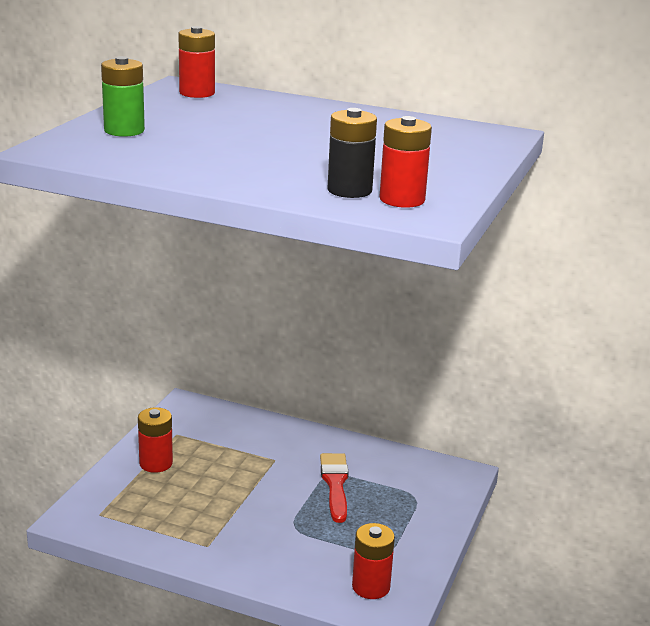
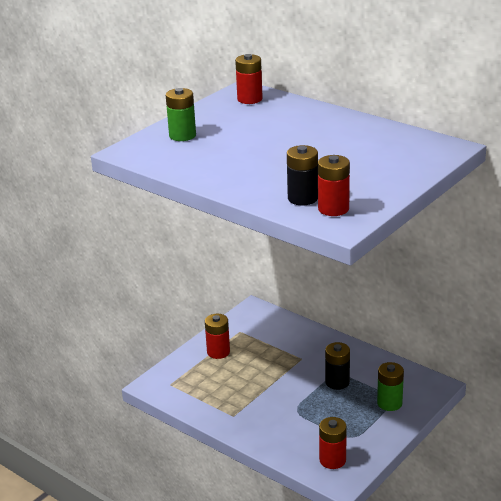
camera: 20 degrees right, 5 degrees up
red brush [320,453,349,523] -> black battery [325,342,350,390]
none -> green battery [377,362,404,411]

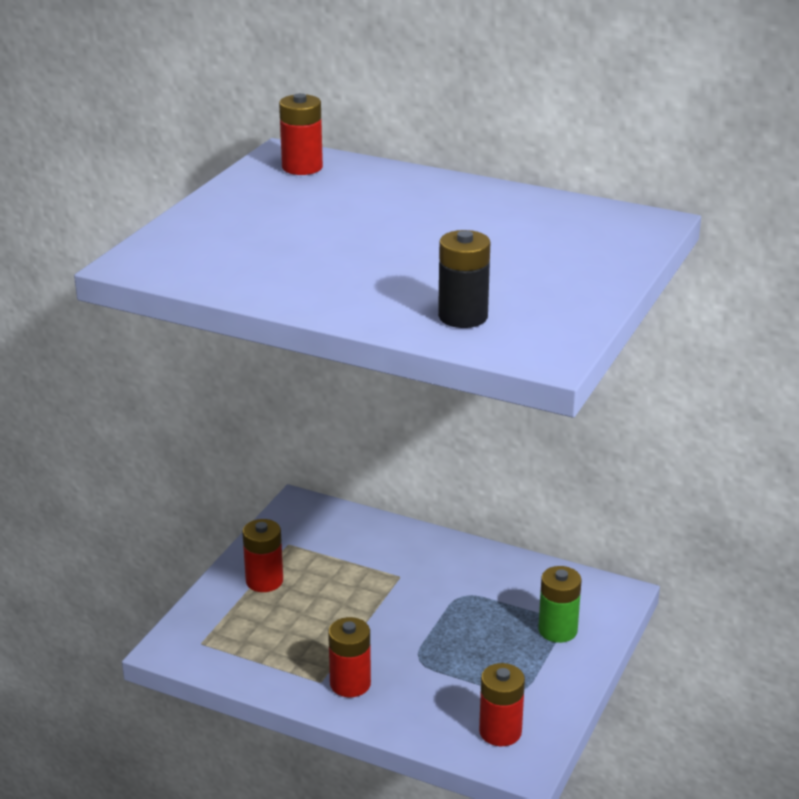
camera: 15 degrees left, 0 degrees up
green battery [166,88,196,141] -> none
red battery [318,155,350,216] -> red battery moved to [328,617,371,697]
black battery [325,342,350,390] -> none

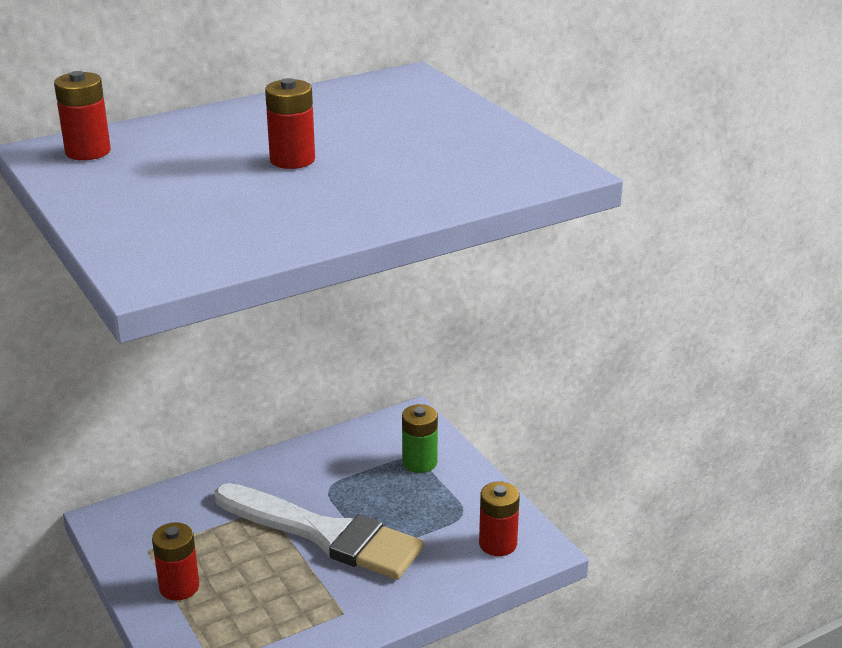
camera: 55 degrees left, 0 degrees up
red battery [328,617,371,697] -> red battery moved to [265,78,315,169]
black battery [438,230,490,328] -> none
none -> white brush [215,483,424,580]

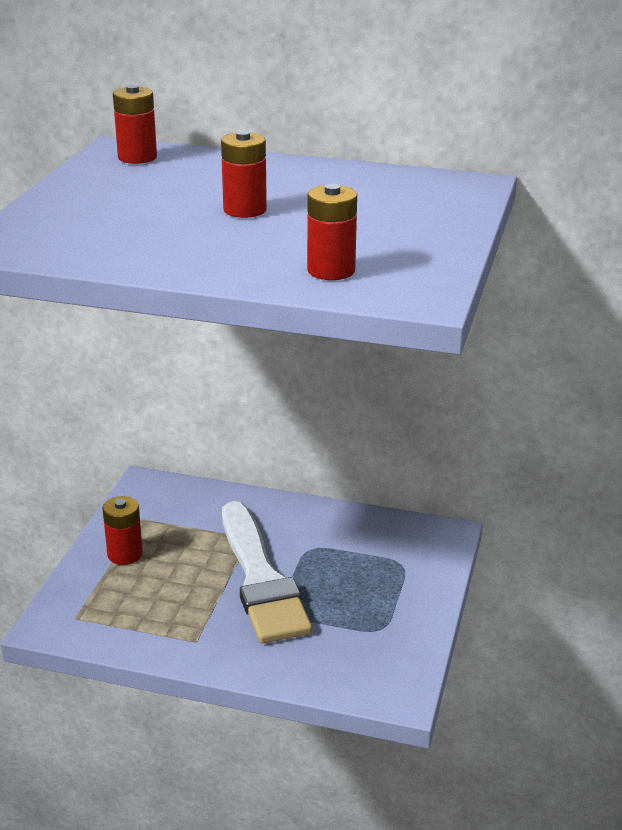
camera: 45 degrees right, 0 degrees up
green battery [402,404,438,473] -> none
red battery [479,481,520,556] -> red battery moved to [307,184,357,280]

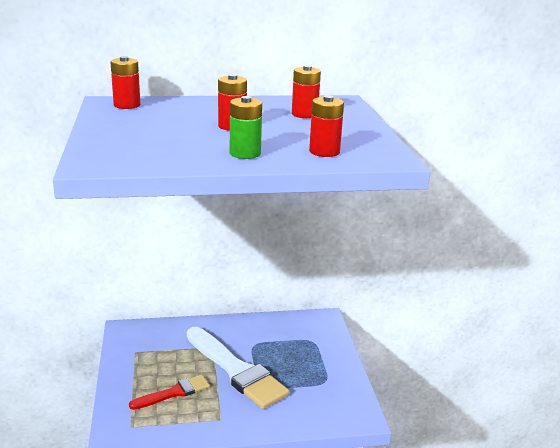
camera: 25 degrees left, 5 degrees down
red battery [103,496,143,565] -> red battery moved to [292,65,321,118]
none -> red brush [129,375,210,410]
none -> green battery [230,96,262,159]

